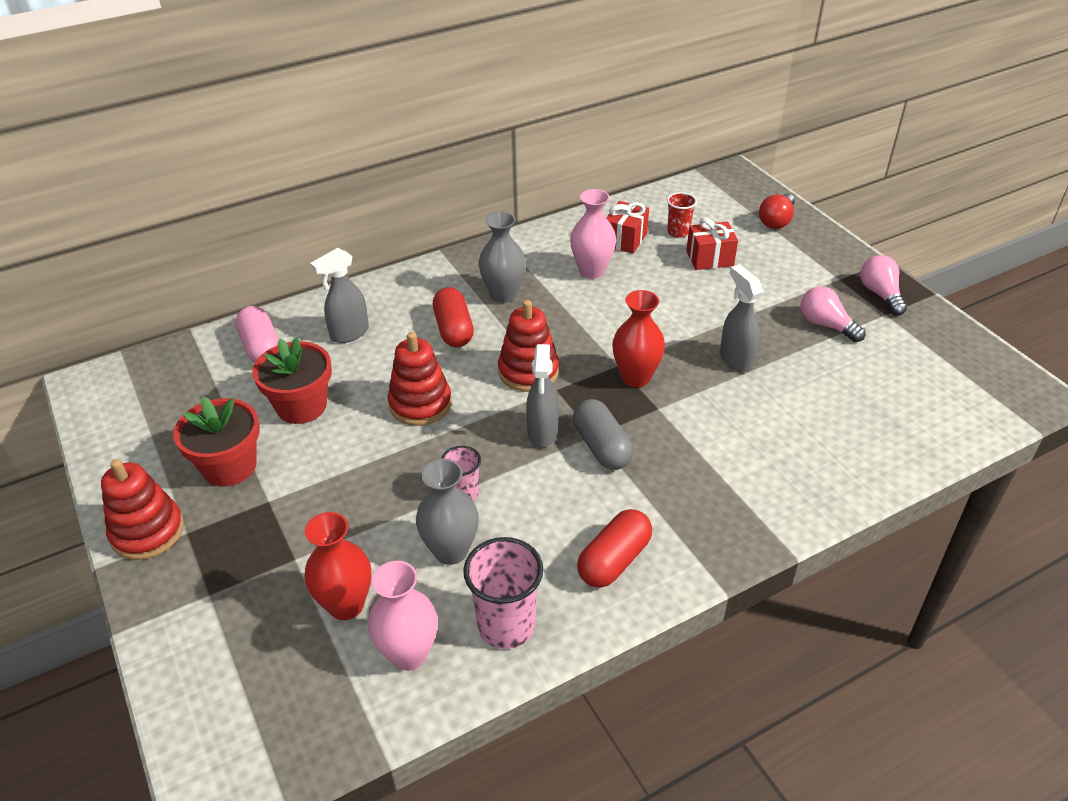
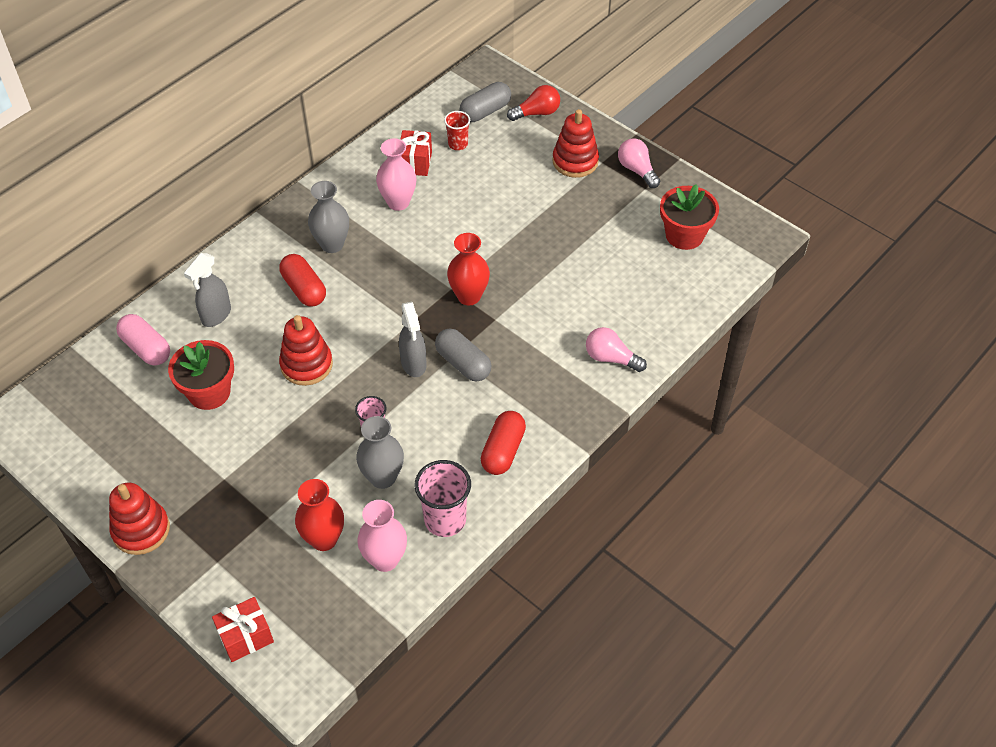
camera: 20 degrees left, 10 degrees up
red flower pot [173,397,260,487] -> red flower pot moved to [660,184,719,250]
red stacking toy [498,300,559,392] -> red stacking toy moved to [552,109,599,178]
red gift [686,217,738,270] -> red gift moved to [212,597,274,662]
grey spray bottle [720,264,763,372] -> none
red light bulb [759,193,795,229] -> red light bulb turned 120 degrees counterclockwise [507,85,560,121]
pink light bulb [800,286,865,342] -> pink light bulb moved to [586,327,647,372]
none -> grey capsule [459,82,511,122]

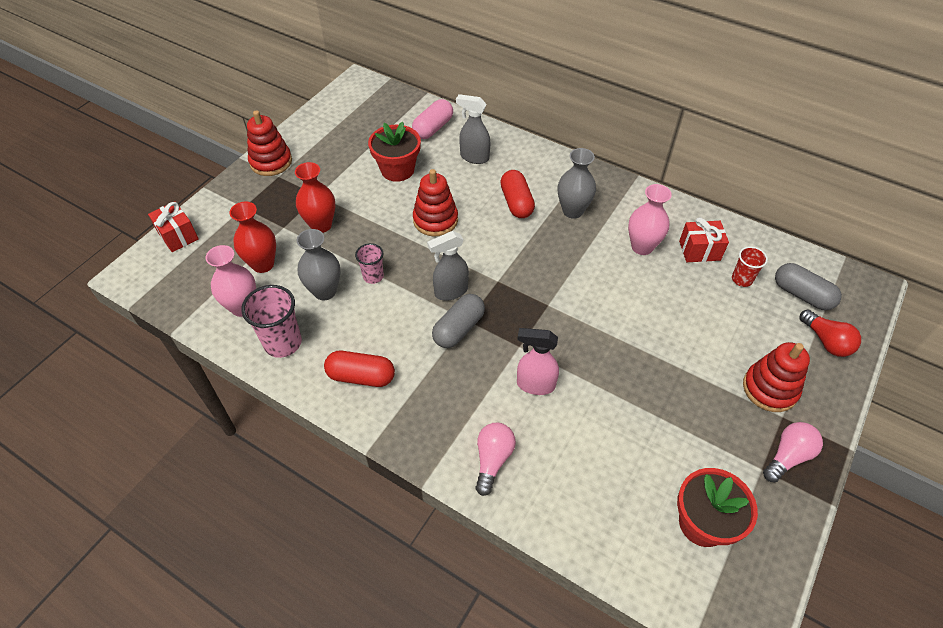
camera: 80 degrees right, 0 degrees up
red capsule [279,254,326,307] -> red capsule turned 60 degrees counterclockwise [500,170,535,218]
red vase [447,233,490,305] -> red vase moved to [295,162,335,233]
none -> pink spray bottle [517,328,559,395]

